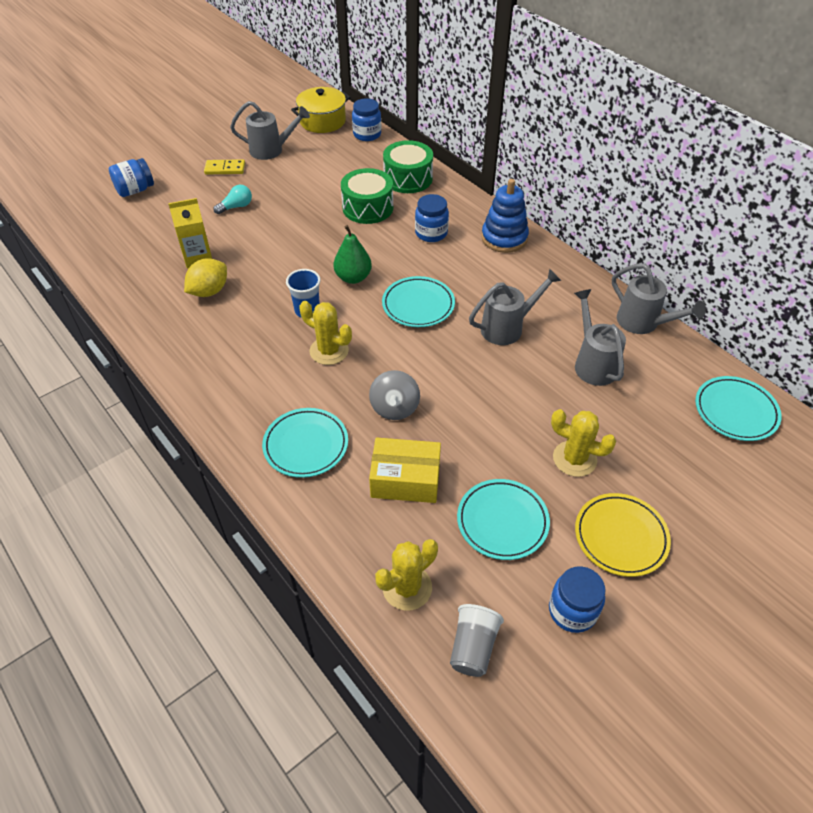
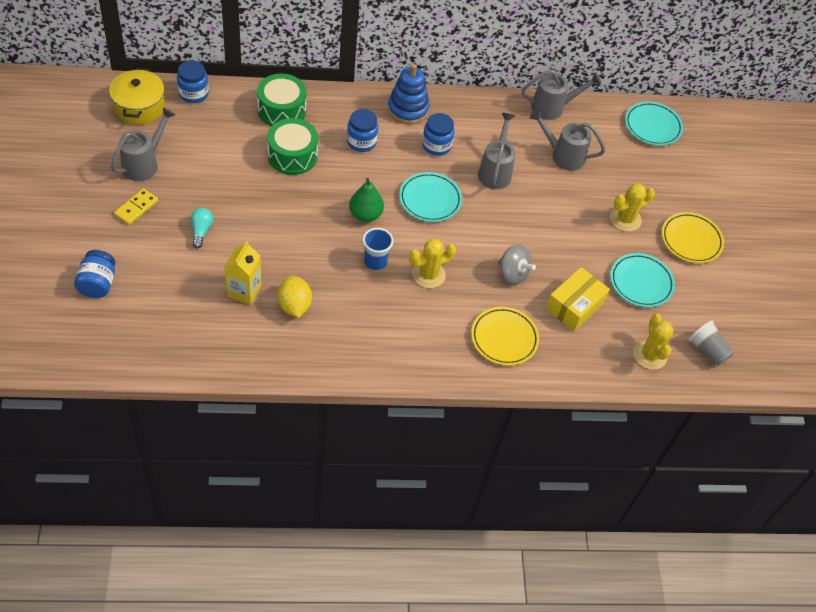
camera: 60 degrees left, 5 degrees up
turquoise plate [262,408,348,478] -> yellow plate [471,307,539,366]
blue jar [549,566,605,633] -> blue jar moved to [422,113,455,156]

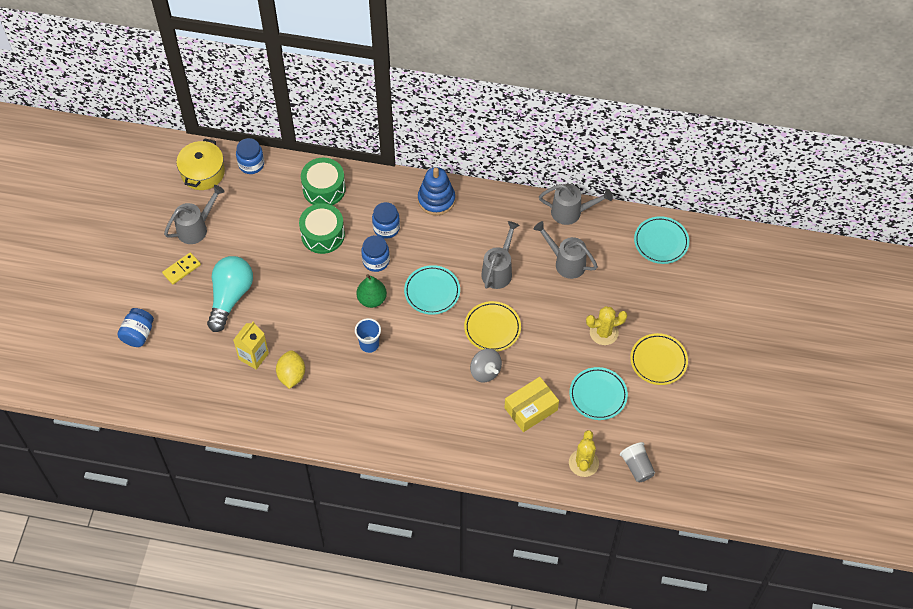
camera: 20 degrees right, 5 degrees up
turquoise light bulb [191,208,213,248] -> turquoise light bulb [207,256,253,332], size x2.16
yellow cactus [409,239,456,288] -> none
blue jar [422,113,455,156] -> blue jar moved to [361,235,390,272]
yellow plate [471,307,539,366] -> yellow plate moved to [464,301,521,351]

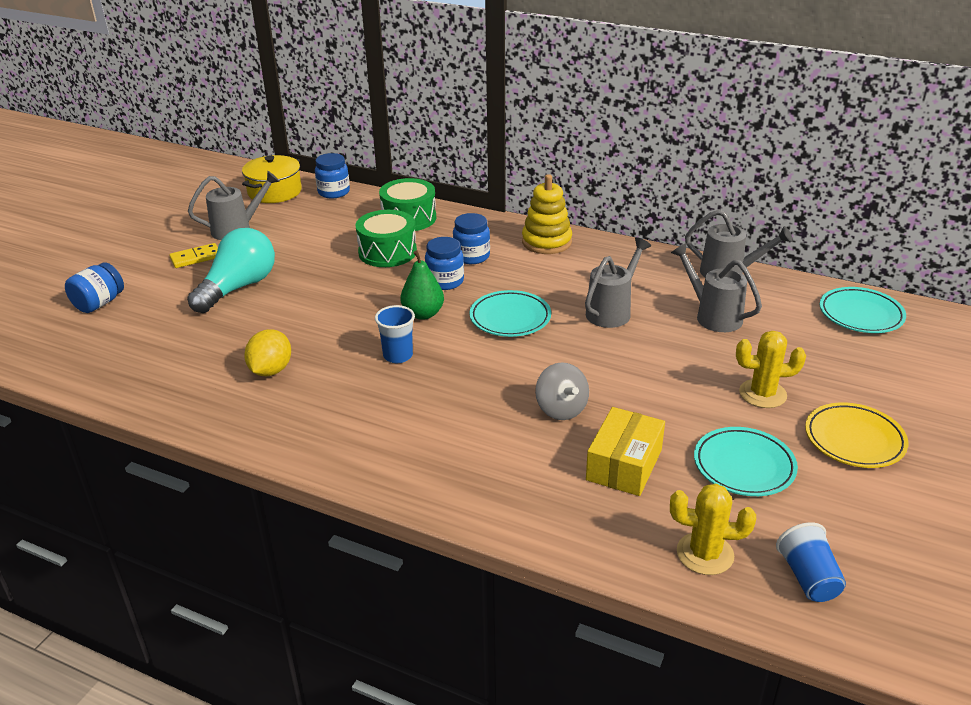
camera: 15 degrees right, 25 degrees down
yellow carton [233,321,269,370] -> none
blue stacking toy [418,167,455,215] -> yellow stacking toy [522,174,572,254]
yellow plate [464,301,521,351] -> none
yellow box [504,377,559,432] -> yellow box turned 45 degrees counterclockwise [586,407,665,496]
yellow cactus [569,430,599,477] -> yellow cactus turned 75 degrees clockwise [670,483,756,575]
grey cup [620,442,655,482] -> blue cup [776,522,846,602]

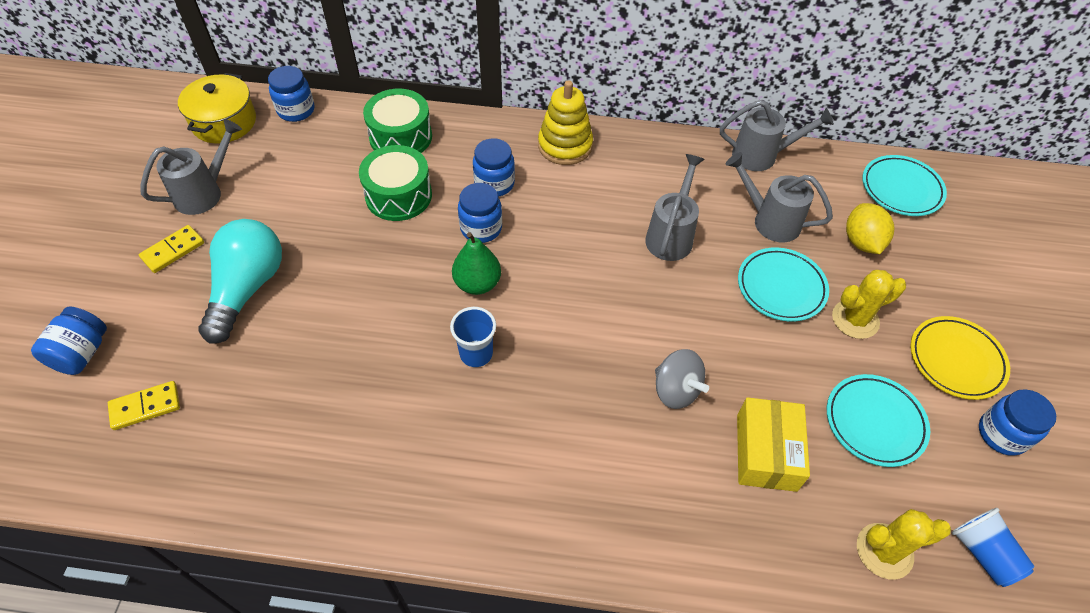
camera: 20 degrees left, 20 degrees up
yellow lemon [244,329,291,376] -> yellow lemon moved to [846,203,894,254]
turquoise plate [470,290,551,337] -> turquoise plate moved to [738,248,829,322]
none -> yellow domino [108,381,180,430]
none -> blue jar [979,389,1056,456]

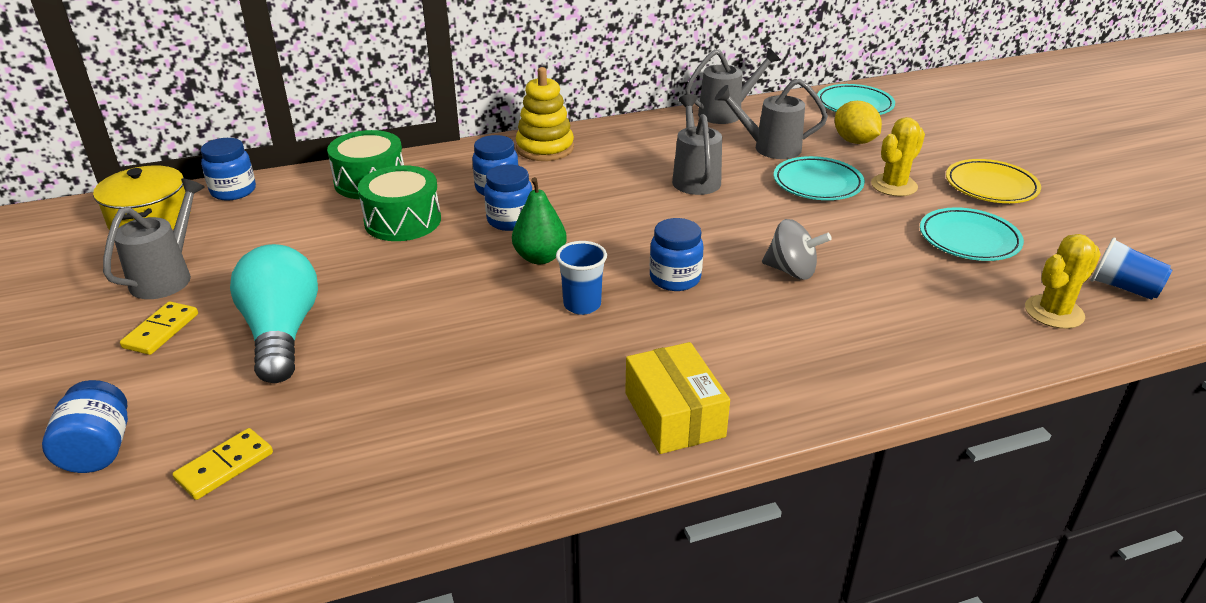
camera: 25 degrees left, 20 degrees down
yellow box [737,397,810,492] -> yellow box moved to [625,342,730,454]
blue jar [979,389,1056,456] -> blue jar moved to [650,218,704,291]

